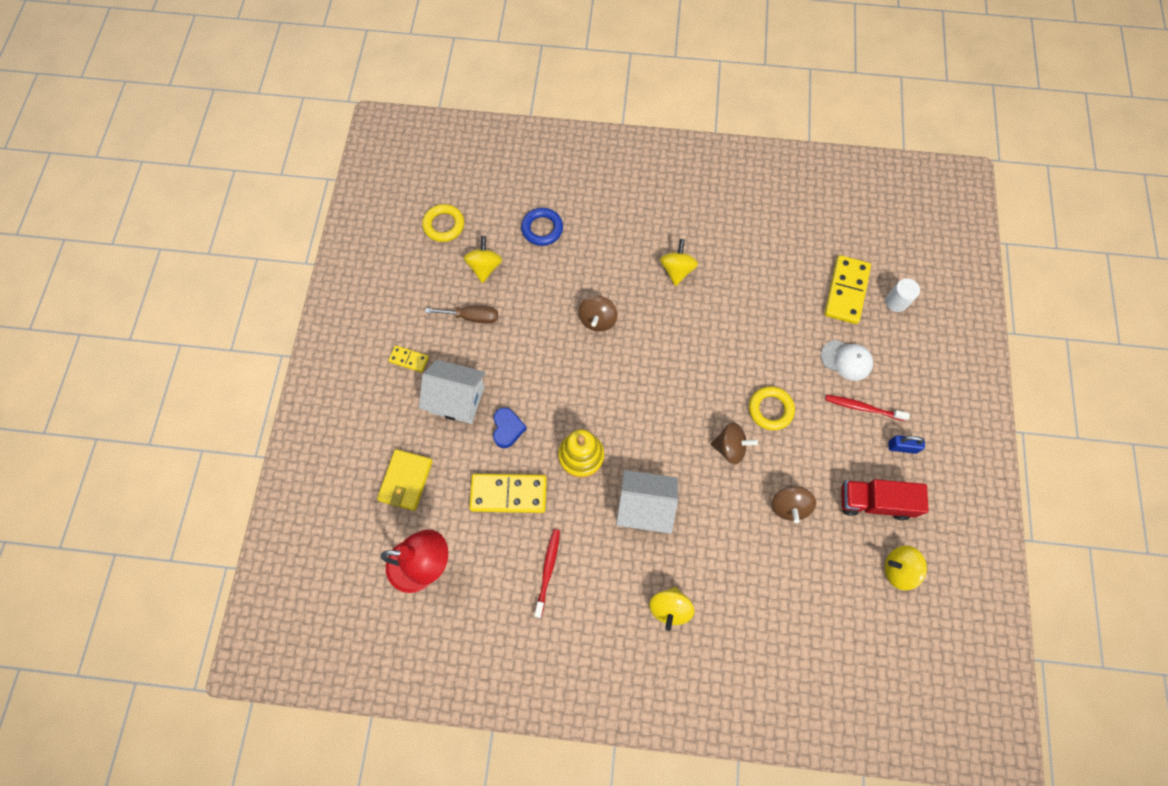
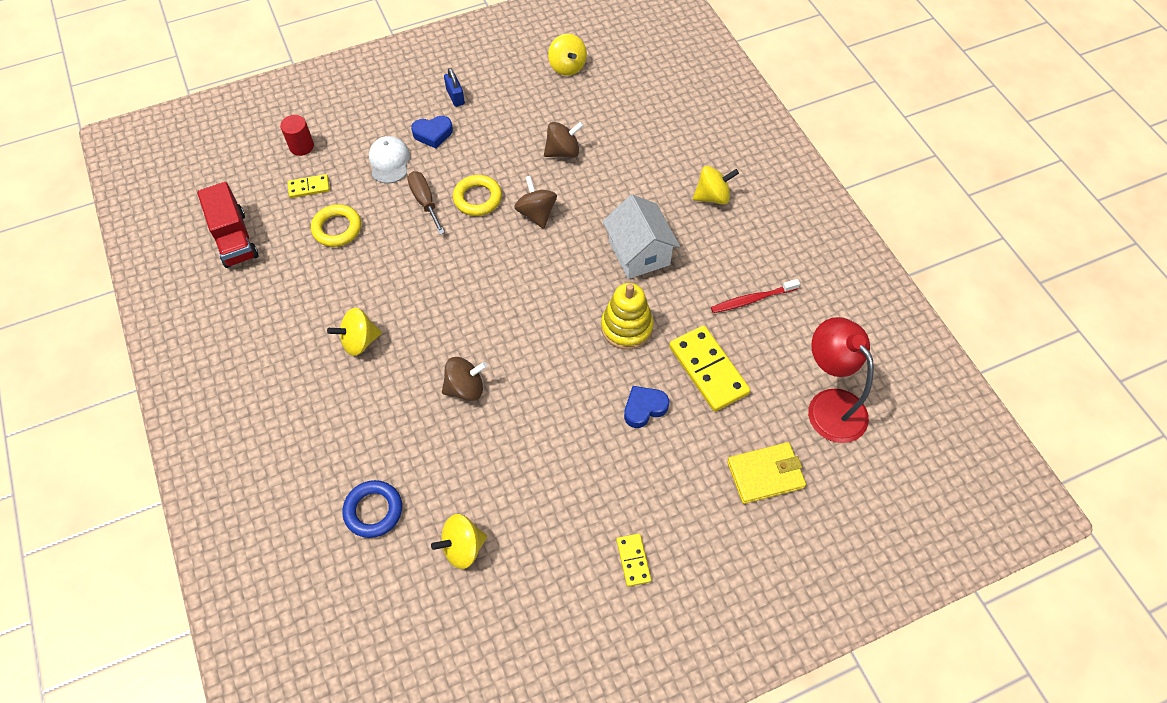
camera: 120 degrees left, 10 degrees down
white house [419,360,486,424] -> none
yellow ring [422,204,464,242] -> yellow ring moved to [311,204,361,247]
brown screwdriver [425,306,498,323] -> brown screwdriver moved to [407,171,445,234]
yellow domino [824,255,871,324] -> yellow domino [288,174,330,198], size x0.52
red toothbrush [825,395,910,421] -> blue heart [411,116,453,148]
red truck [841,479,929,520] -> red truck moved to [197,182,258,268]
white cylinder [885,278,920,312] -> red cylinder [280,115,314,156]

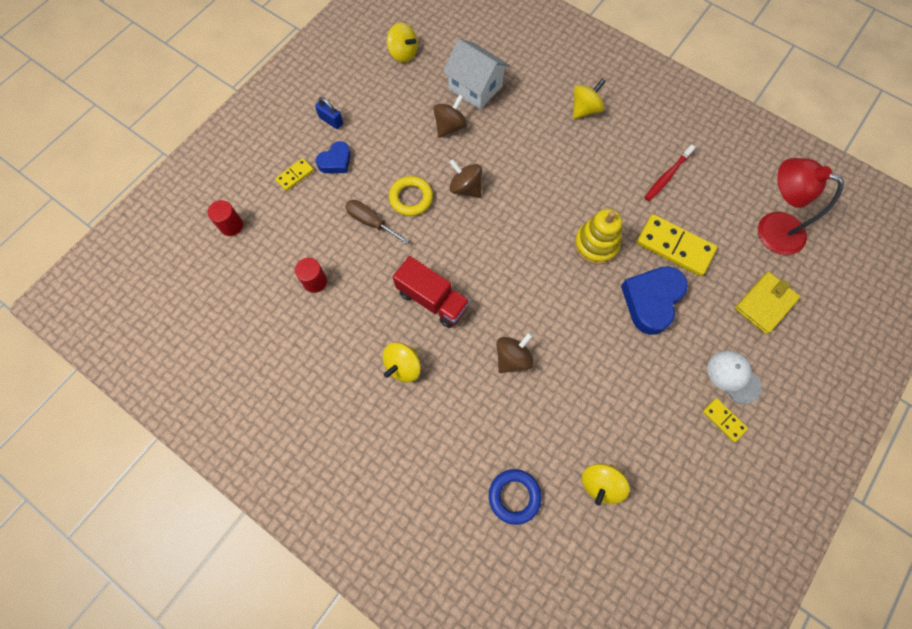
camera: 30 degrees left, 10 degrees up
red truck [197,182,258,268] -> red truck moved to [393,256,470,328]
yellow domino [288,174,330,198] -> yellow domino moved to [275,158,314,191]
yellow ring [311,204,361,247] -> red cylinder [295,258,327,293]
white cap [369,136,410,183] -> white cap moved to [707,351,762,404]
white house [603,194,680,279] -> white house moved to [443,39,510,109]
blue heart [624,386,669,428] -> blue heart [621,266,688,335], size x1.74

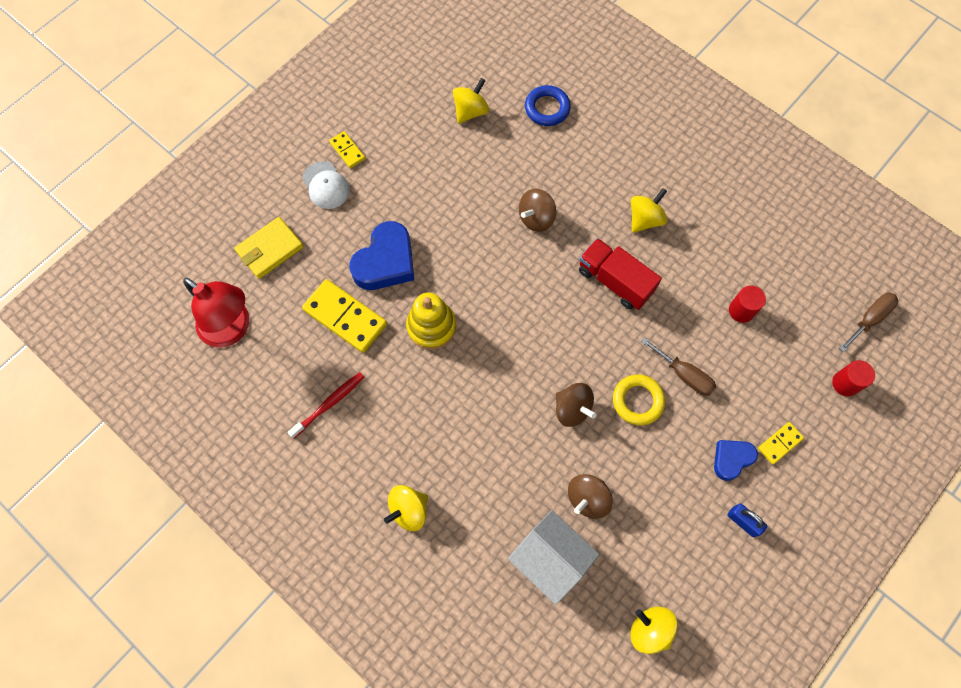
camera: 175 degrees left, 0 degrees up
none -> brown screwdriver [839,292,898,352]

